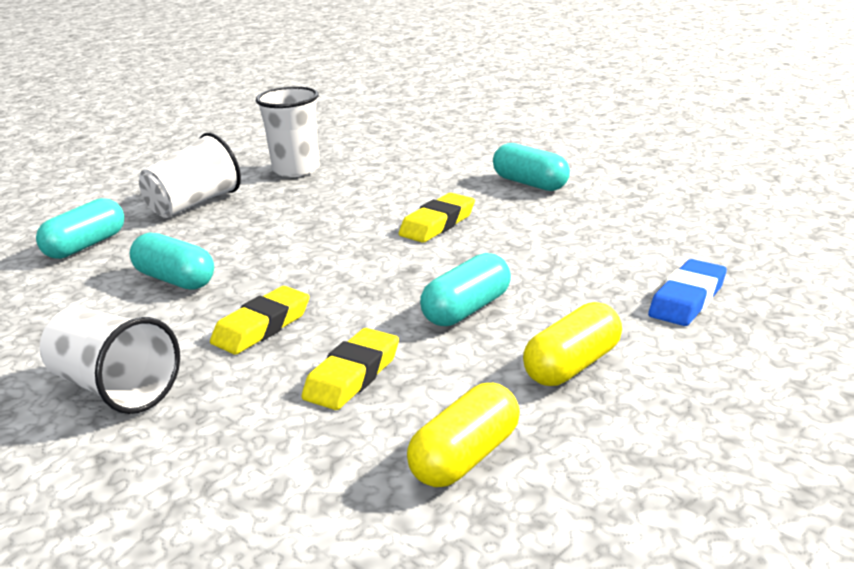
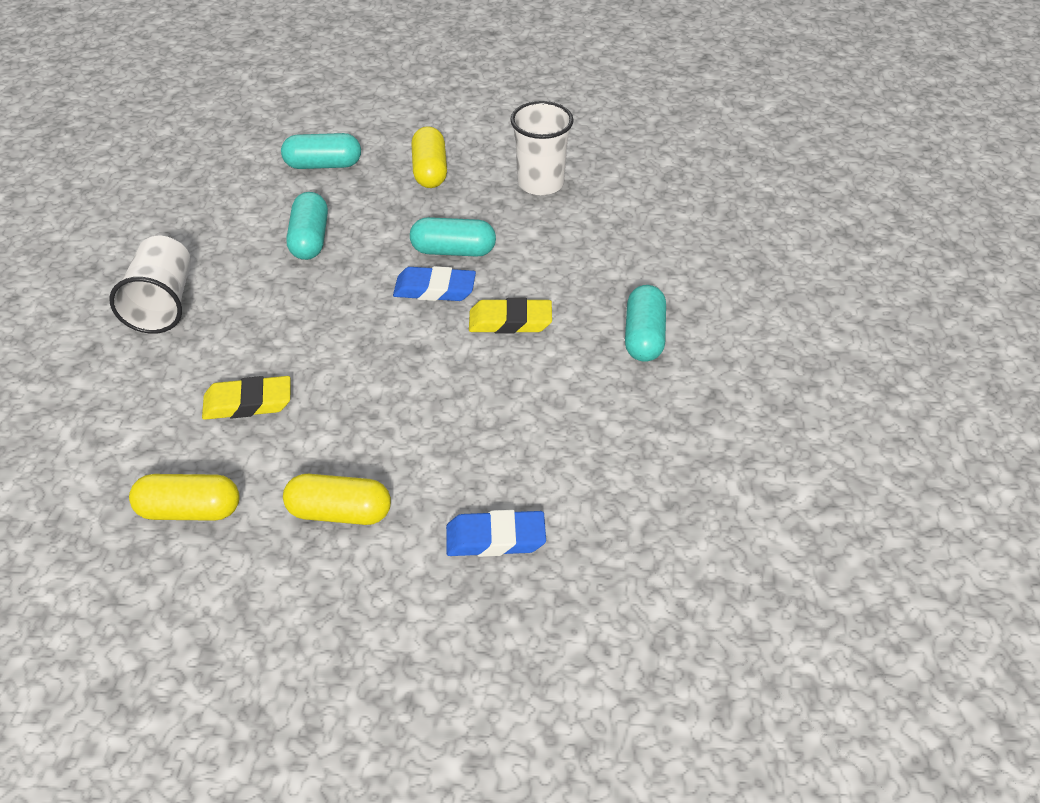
camera: 50 degrees right, 20 degrees up
white cup [139,133,241,218] -> yellow capsule [411,126,447,188]
yellow eraser [210,286,309,355] -> none
turquoise capsule [420,253,511,326] -> turquoise capsule moved to [410,217,496,257]
none -> blue eraser [393,266,476,301]

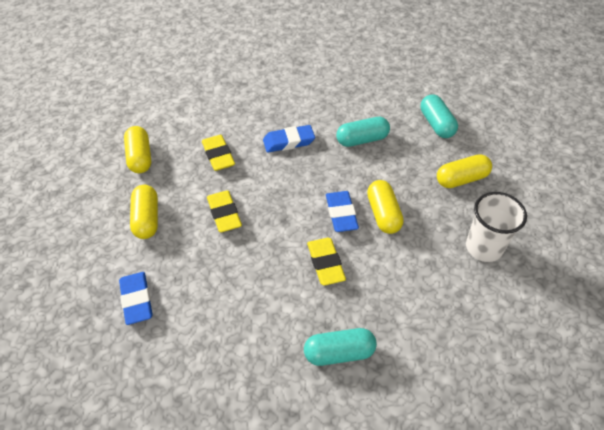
camera: 75 degrees right, 5 degrees up
white cup [109,236,191,334] -> none
turquoise capsule [410,217,496,257] -> yellow capsule [367,180,404,234]
none -> yellow eraser [207,190,242,232]
none -> blue eraser [263,125,315,153]

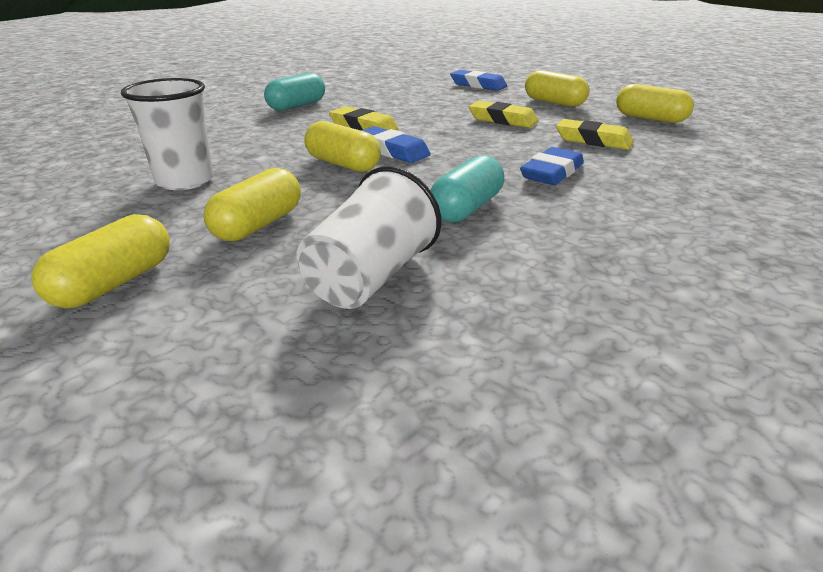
camera: 140 degrees right, 20 degrees down
turquoise capsule [421,94,458,138] -> white cup [297,166,441,309]
none -> yellow capsule [31,214,170,308]

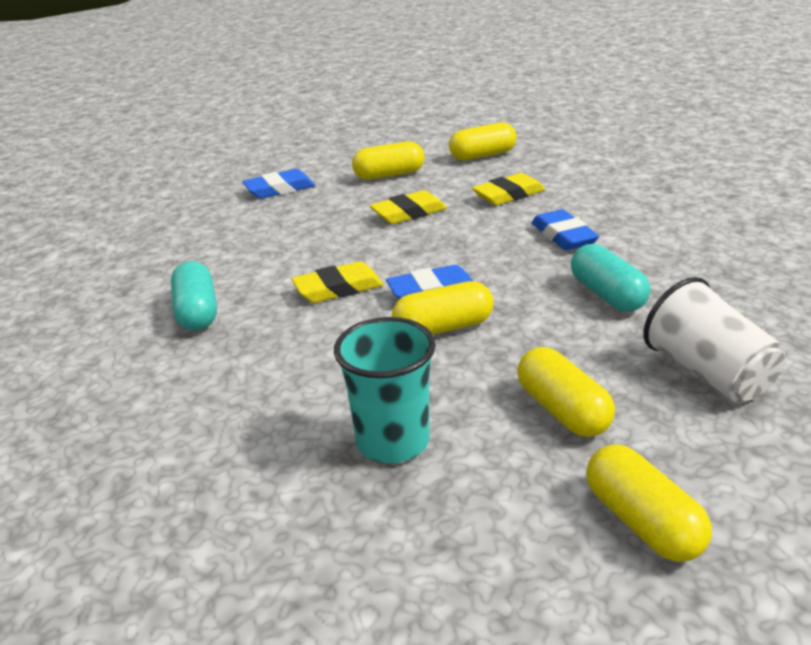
camera: 55 degrees left, 0 degrees up
white cup [121,78,214,190] -> turquoise cup [334,317,436,463]

